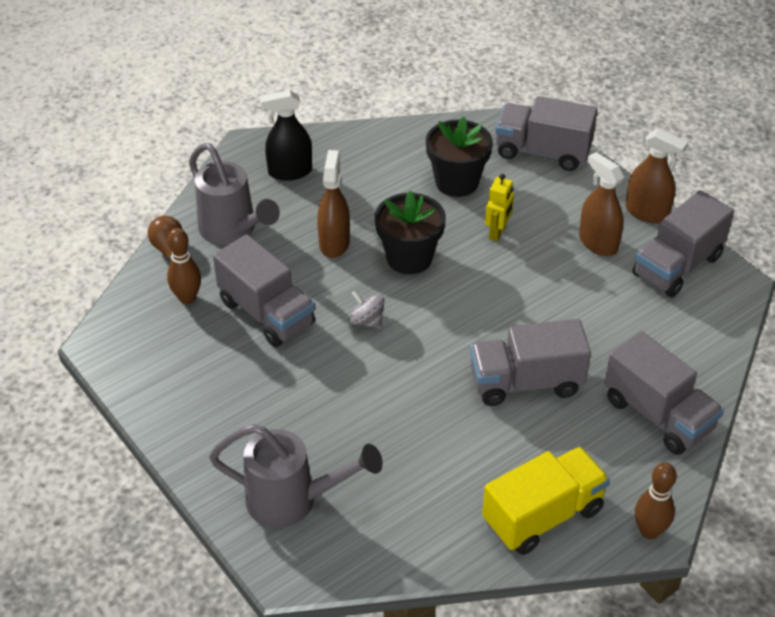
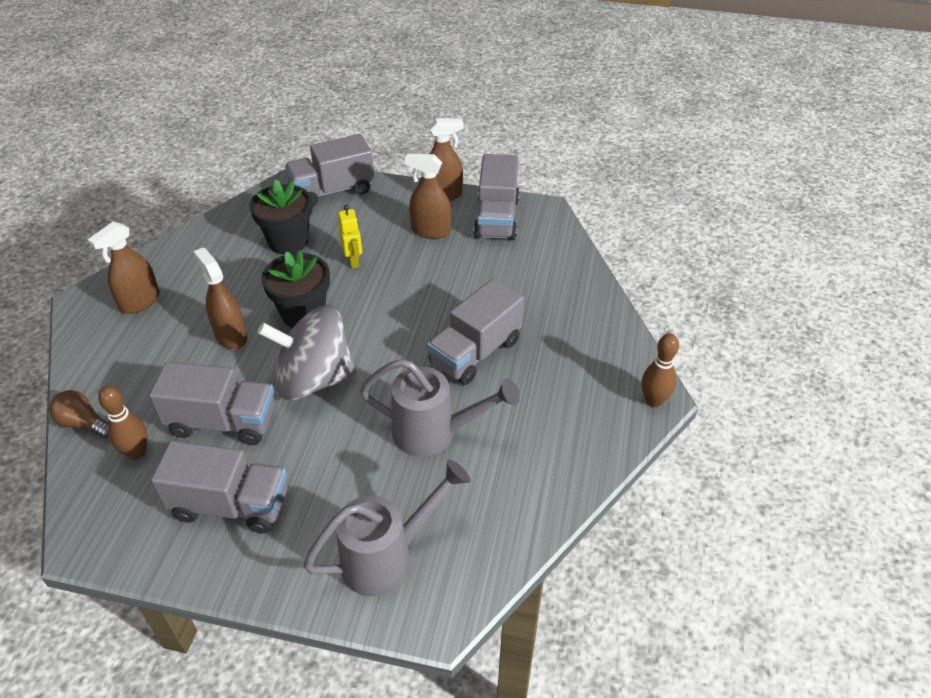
camera: 40 degrees left, 0 degrees up
grey watering can [189,143,280,245] -> grey watering can moved to [360,358,520,457]
black spray bottle [260,90,312,181] -> brown spray bottle [87,222,160,314]
grey spinning top [349,291,385,329] -> grey spinning top [258,305,357,400], size x2.48
yellow truck [482,447,610,555] -> none
grey truck [604,331,724,455] -> grey truck moved to [151,441,288,534]

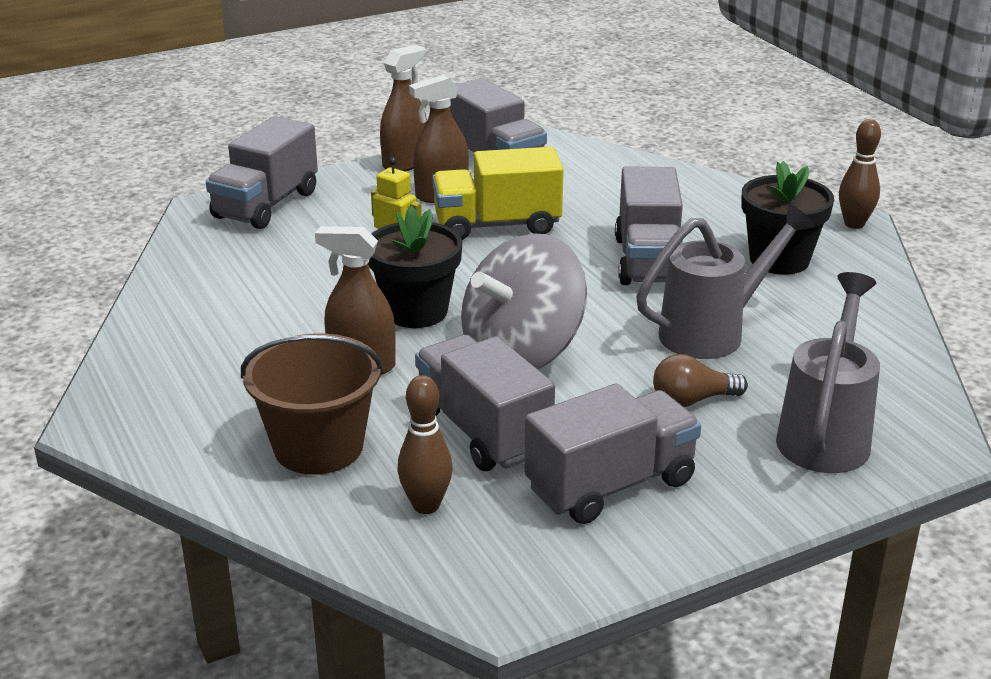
camera: 40 degrees left, 15 degrees down
brown light bulb [49,390,108,438] -> brown light bulb moved to [653,354,748,407]
brown spray bottle [87,222,160,314] -> none
grey truck [149,362,275,445] -> grey truck turned 90 degrees counterclockwise [415,334,555,471]
black flower pot [249,179,312,255] -> black flower pot moved to [741,161,834,275]
none -> brown bucket [241,333,384,475]
none -> yellow truck [432,147,564,240]

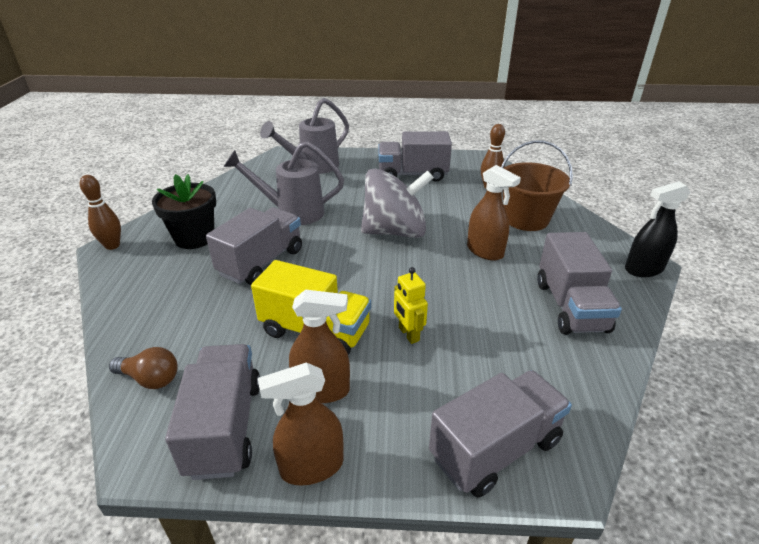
camera: 150 degrees left, 5 degrees up
black flower pot [368,206,462,328] -> none
grey truck [415,334,555,471] -> grey truck moved to [537,232,622,335]
brown light bulb [653,354,748,407] -> brown light bulb moved to [109,347,178,389]
none -> black spray bottle [625,181,691,277]

